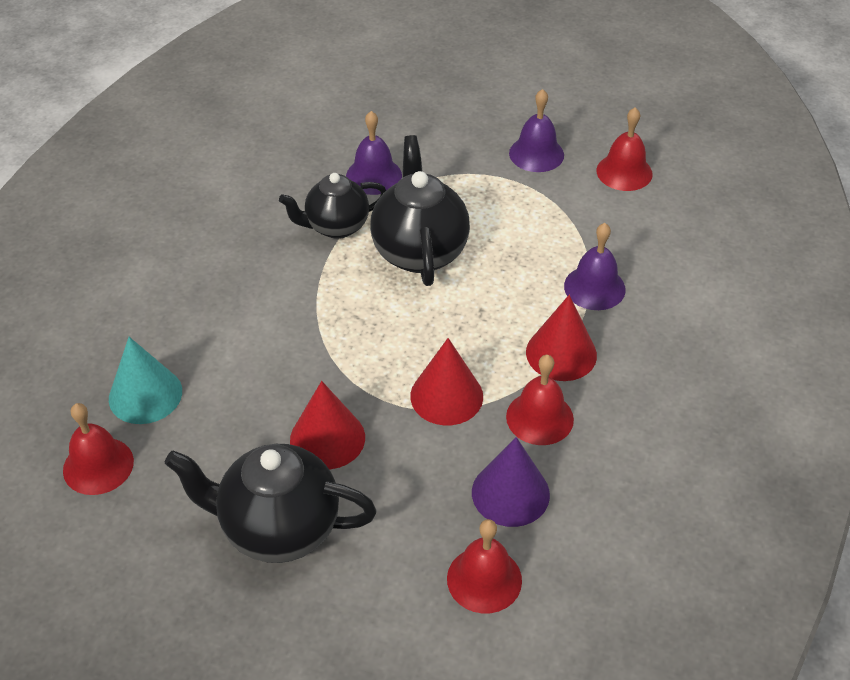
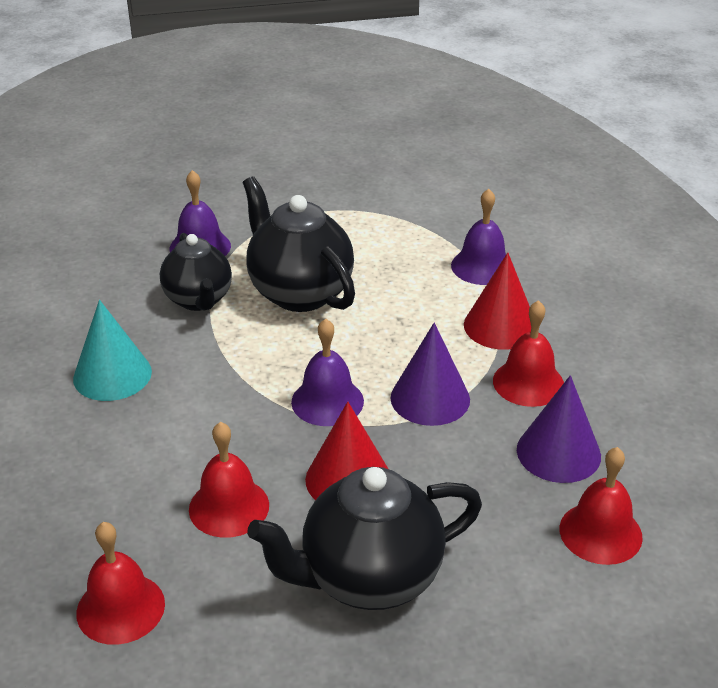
camera: 30 degrees left, 10 degrees down
turquoise cone [109,337,182,424] -> turquoise cone moved to [73,300,152,401]
black teapot [279,173,386,239] -> black teapot turned 60 degrees counterclockwise [160,233,232,311]
red cone [410,338,483,425] -> purple cone [391,323,470,426]
purple bell [509,89,564,172] -> purple bell moved to [291,319,364,426]
red bell [596,107,653,191] -> red bell moved to [189,422,269,538]

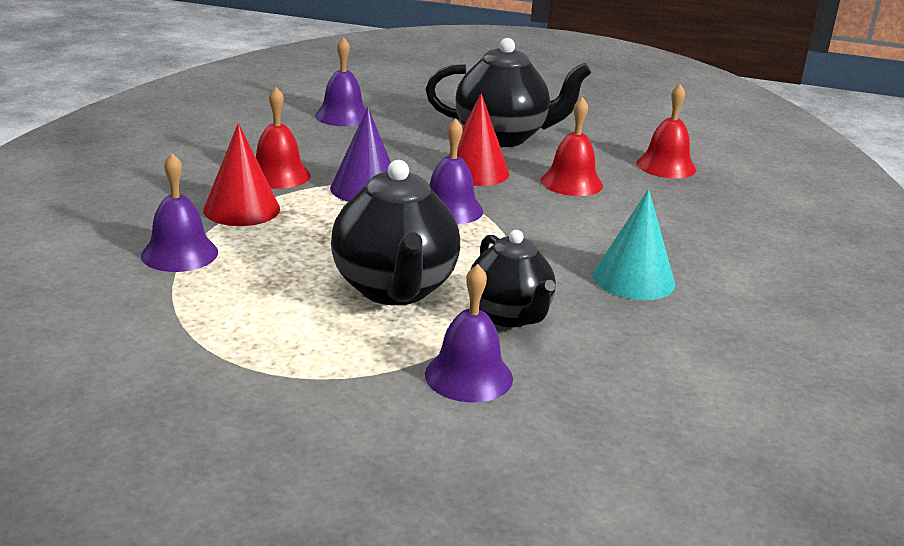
camera: 155 degrees left, 10 degrees down
black teapot [160,233,232,311] -> black teapot turned 150 degrees clockwise [470,230,556,327]
purple cone [517,375,601,483] -> none
red bell [560,447,643,565] -> purple bell [315,37,366,126]

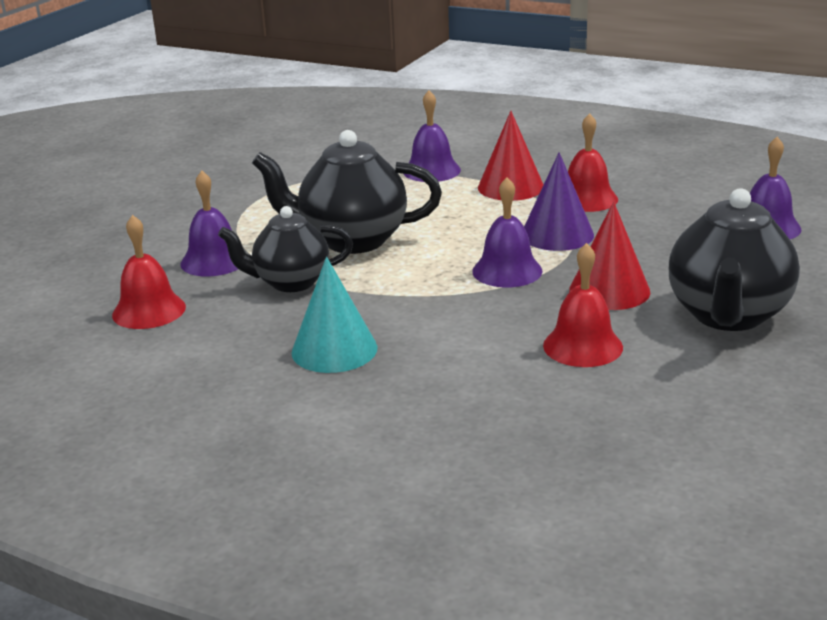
camera: 105 degrees right, 0 degrees up
red bell [636,84,696,178] -> red bell moved to [112,215,186,329]

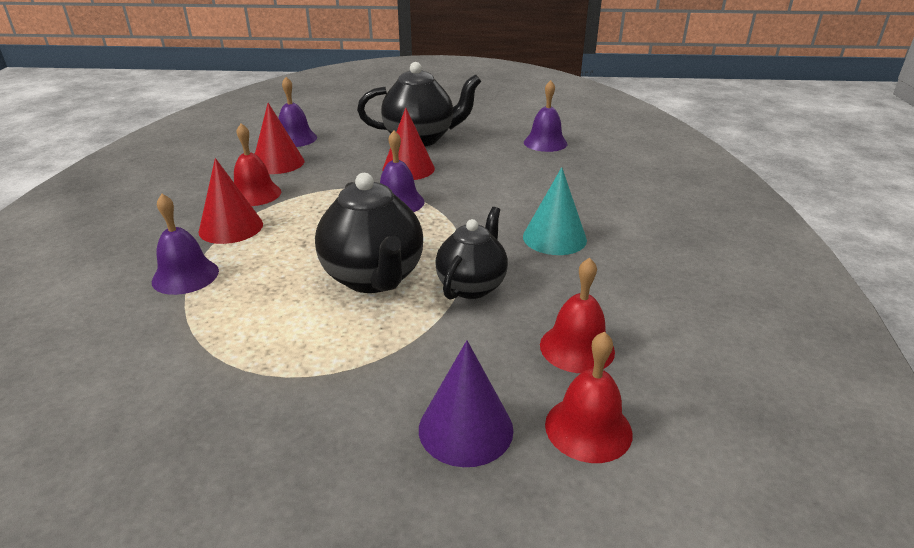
camera: 115 degrees left, 5 degrees up
purple bell [180,171,238,277] -> purple bell moved to [524,80,568,152]
black teapot [218,206,353,292] -> black teapot turned 120 degrees counterclockwise [435,207,508,300]
purple cone [524,152,594,251] -> purple cone moved to [419,340,514,467]
red bell [543,243,623,367] -> red bell moved to [545,331,632,463]
none -> red cone [255,103,304,174]

